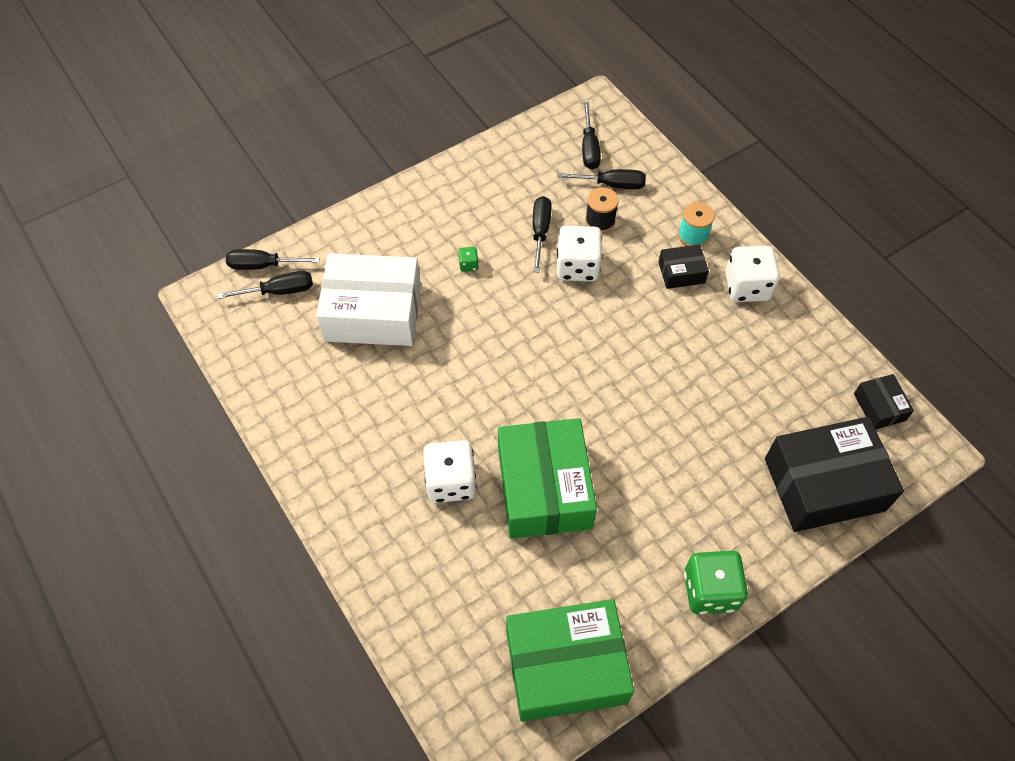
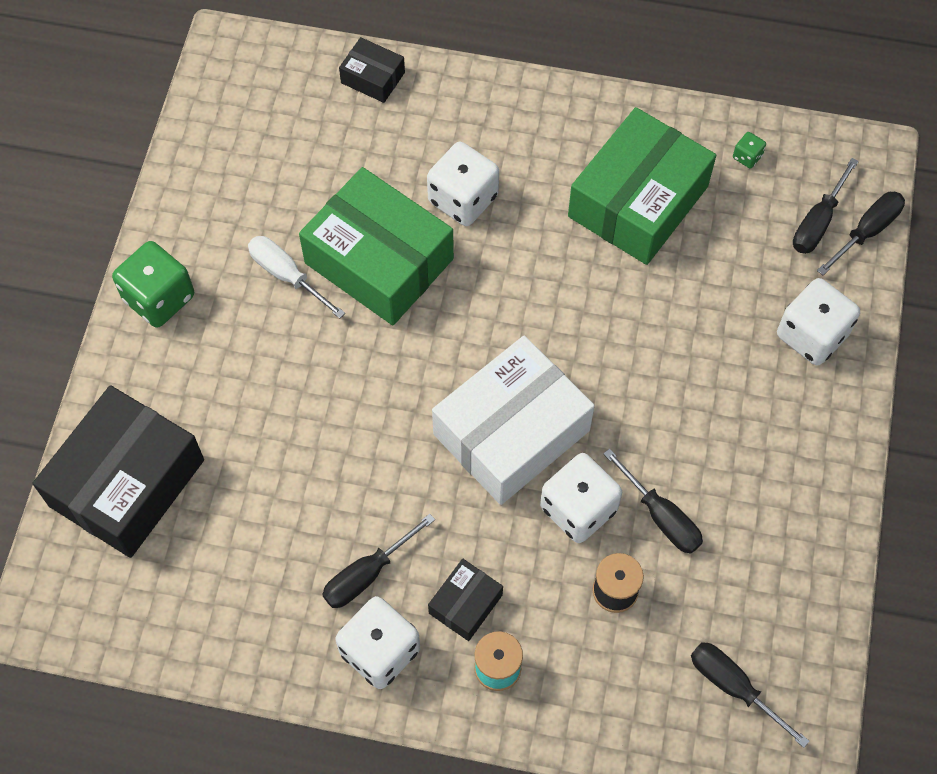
camera: 135 degrees right, 5 degrees up
white box [316,253,421,346] -> white box moved to [432,336,595,505]
green dice [458,247,479,272] -> green dice moved to [733,132,766,169]
green box [506,599,634,722] -> green box moved to [568,107,716,265]
black screwdriver [557,169,646,189] -> black screwdriver moved to [322,514,435,608]
black box [854,374,914,429] -> black box moved to [339,37,405,103]
none -> white screwdriver [248,236,345,319]
none -> white dice [777,278,860,365]

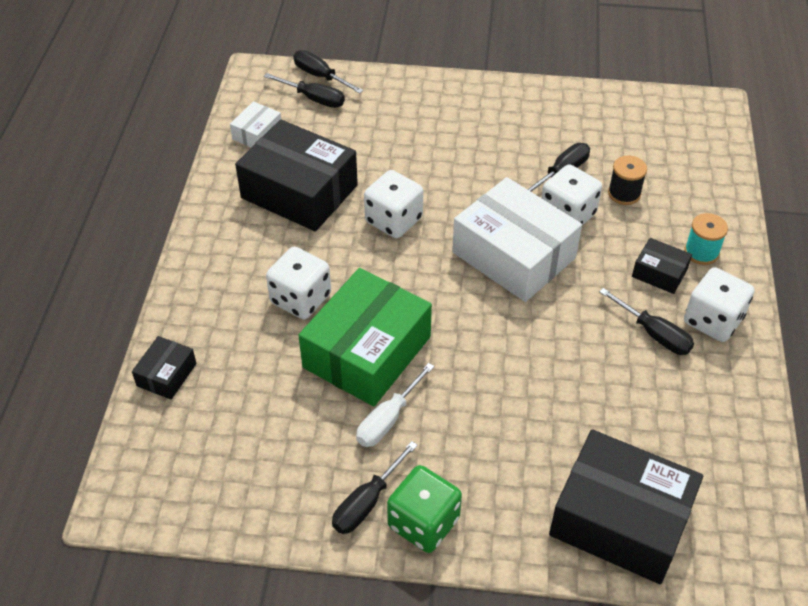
camera: 95 degrees left, 15 degrees down
green box [568,107,716,265] -> black box [235,119,358,231]
black screwdriver [691,642,810,748] -> black screwdriver moved to [332,441,418,534]
green dice [733,132,766,169] -> white box [230,101,281,147]
white dice [777,278,860,365] -> white dice moved to [364,170,423,238]

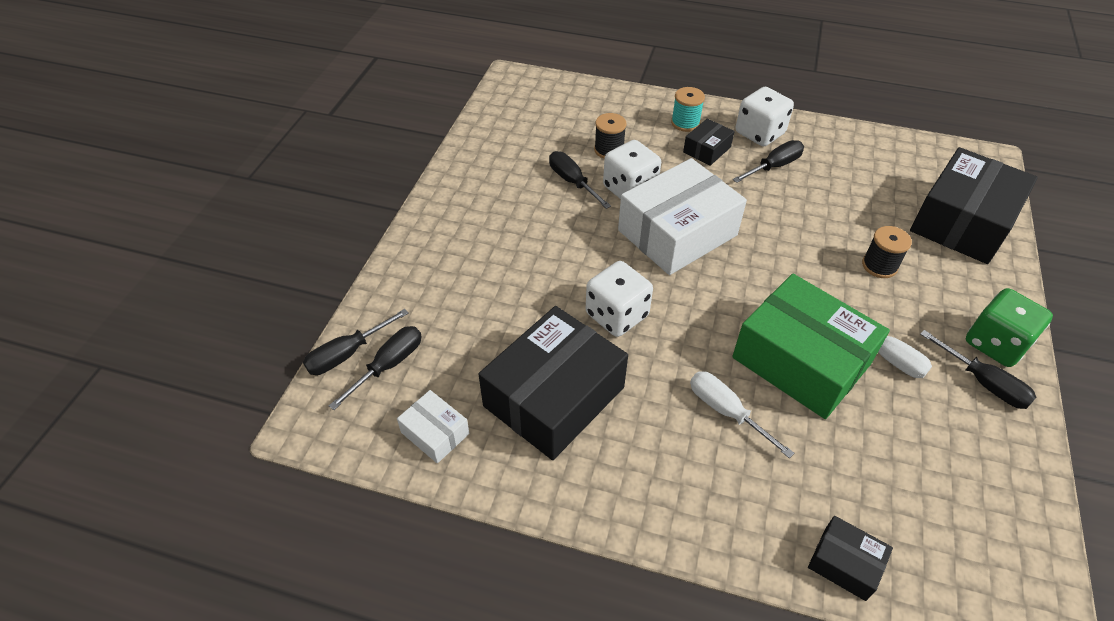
camera: 80 degrees left, 0 degrees up
white dice [266,247,331,319] -> white screwdriver [690,371,794,458]
none -> black spool [862,226,912,278]

